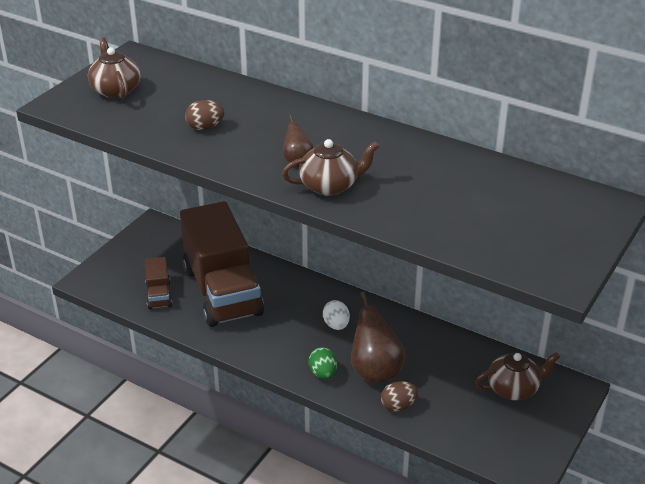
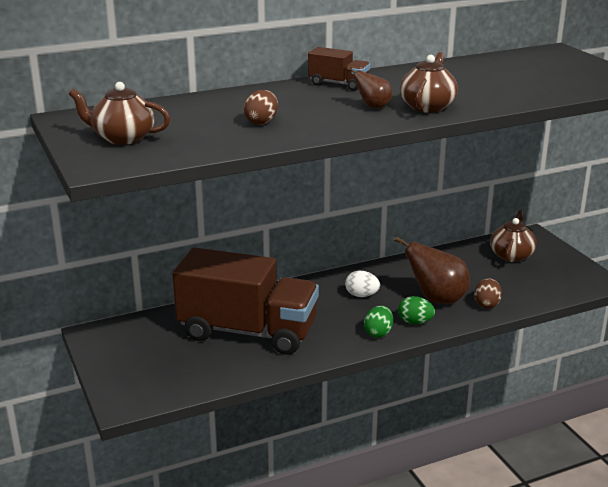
camera: 55 degrees left, 10 degrees down
brown truck [145,257,172,309] -> brown truck moved to [308,47,370,91]
none -> green egg [364,306,393,338]

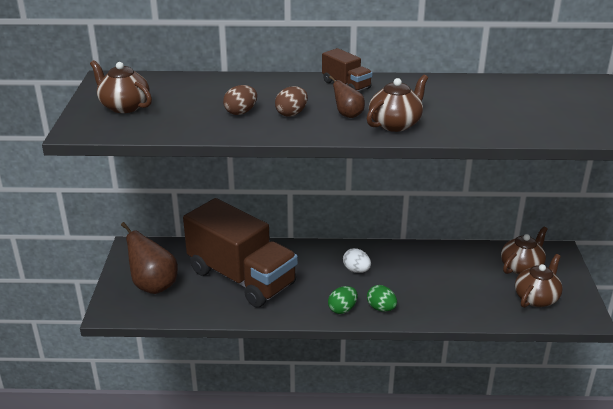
camera: 25 degrees right, 5 degrees up
brown pear [394,237,470,304] -> brown pear moved to [121,222,178,294]
brown egg [474,278,502,308] -> brown egg moved to [275,86,308,117]
none -> brown teapot [515,254,563,308]

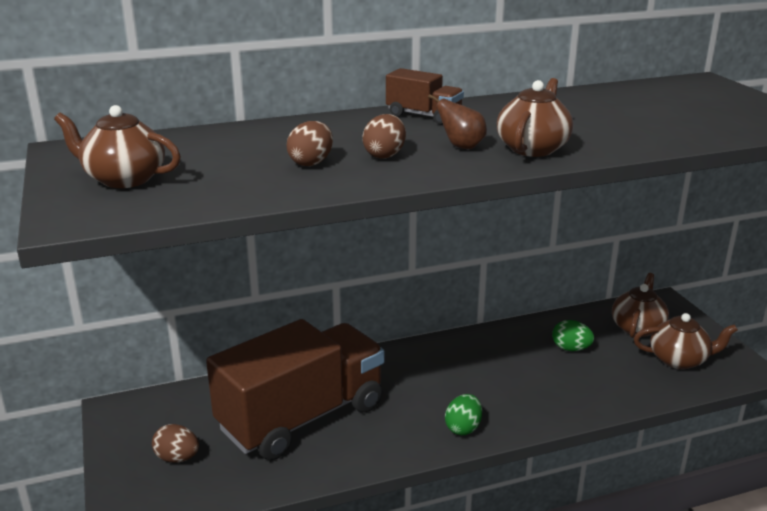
camera: 20 degrees left, 5 degrees down
brown pear [121,222,178,294] -> brown egg [152,424,199,462]
brown truck [183,198,298,308] -> brown truck turned 60 degrees counterclockwise [206,319,384,460]
white egg [343,248,371,273] -> none
green egg [367,285,397,312] -> green egg moved to [552,320,594,351]
brown teapot [515,254,563,308] -> brown teapot turned 75 degrees clockwise [634,313,738,369]

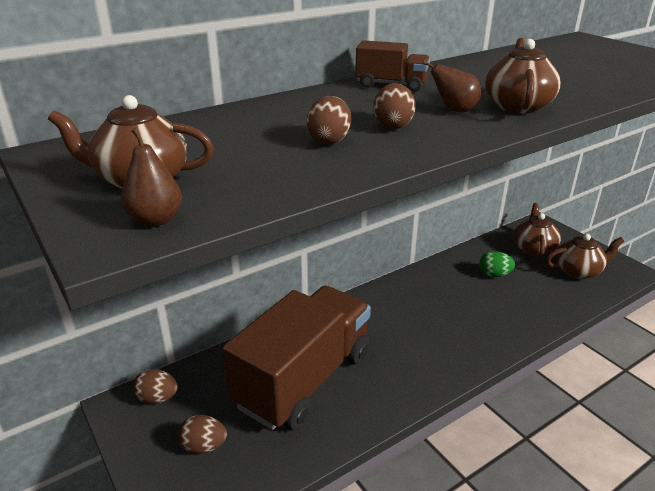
camera: 15 degrees left, 5 degrees up
green egg [445,394,482,435] -> none
none -> brown pear [121,128,182,227]
none -> brown egg [133,369,178,404]

